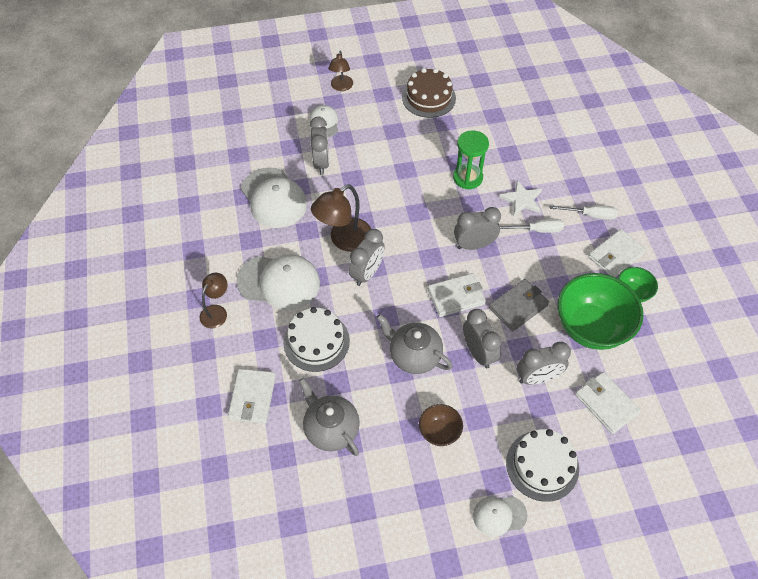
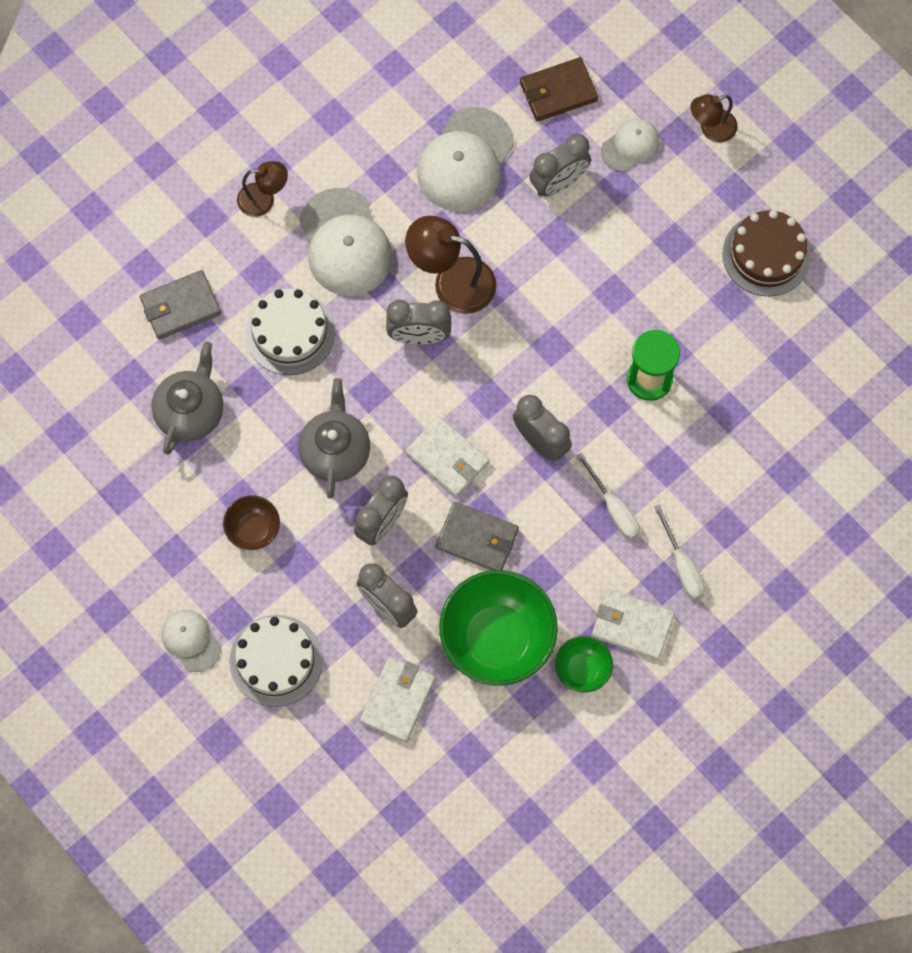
camera: 60 degrees right, 15 degrees up
white wallet [228,369,276,423] -> grey wallet [140,270,221,340]
white star [499,180,542,216] -> none
none -> brown wallet [520,57,598,122]

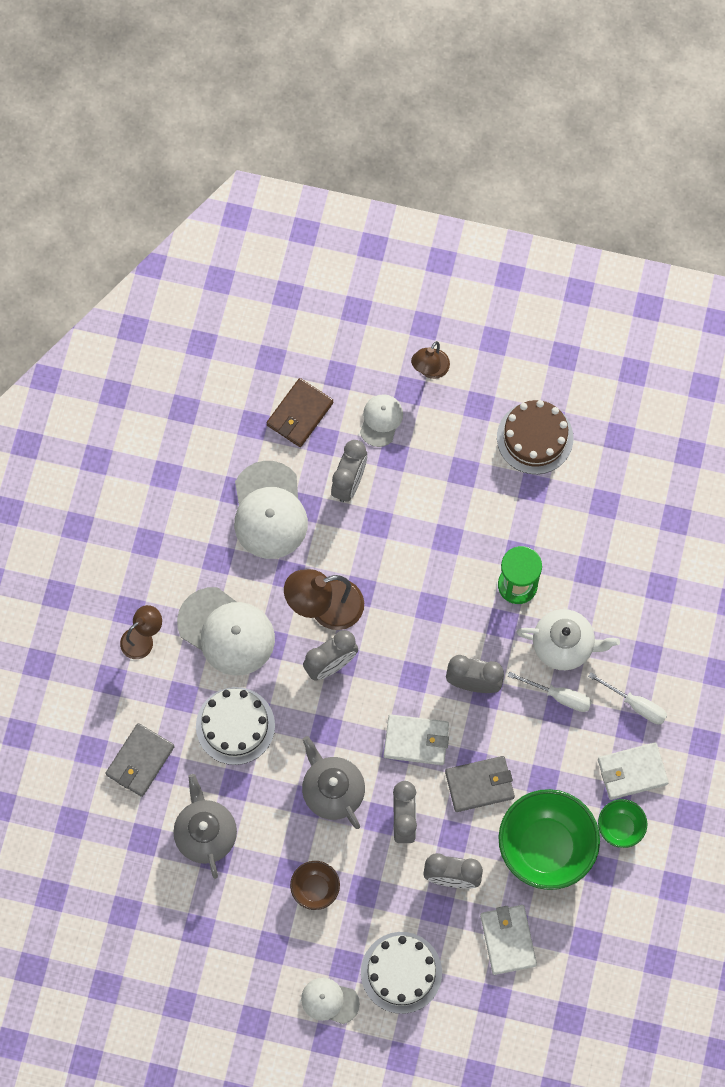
camera: 35 degrees left, 0 degrees up
none -> white teapot [517,609,620,670]

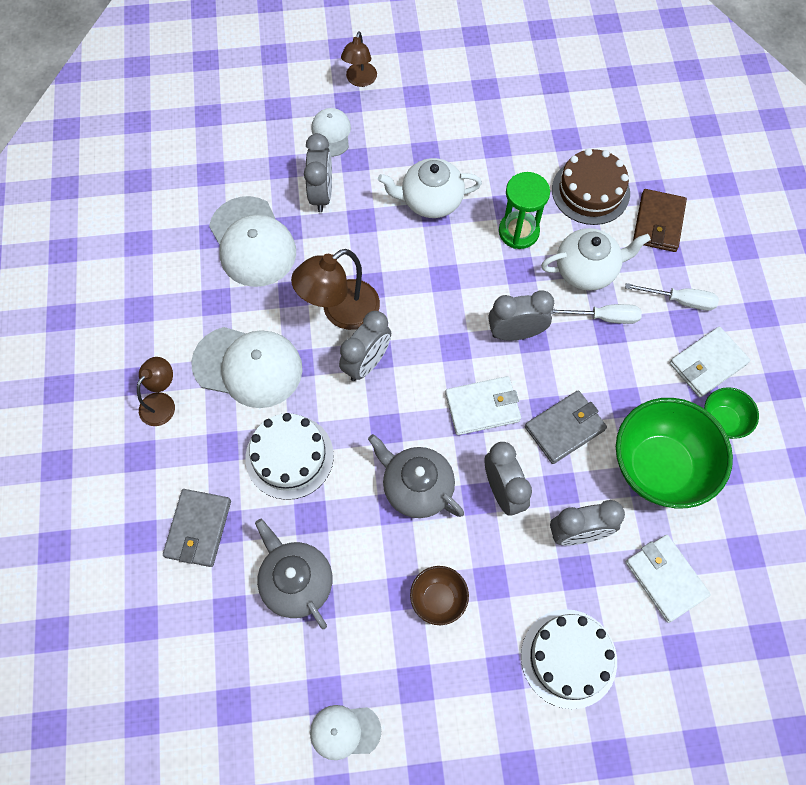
camera: 20 degrees left, 5 degrees down
brown wallet [266,378,333,447] -> brown wallet moved to [633,189,687,252]
white cap [301,978,360,1024] -> white cap moved to [310,705,382,760]
brown cake [497,400,573,474] -> brown cake moved to [552,148,630,225]
none -> white teapot [378,158,482,218]

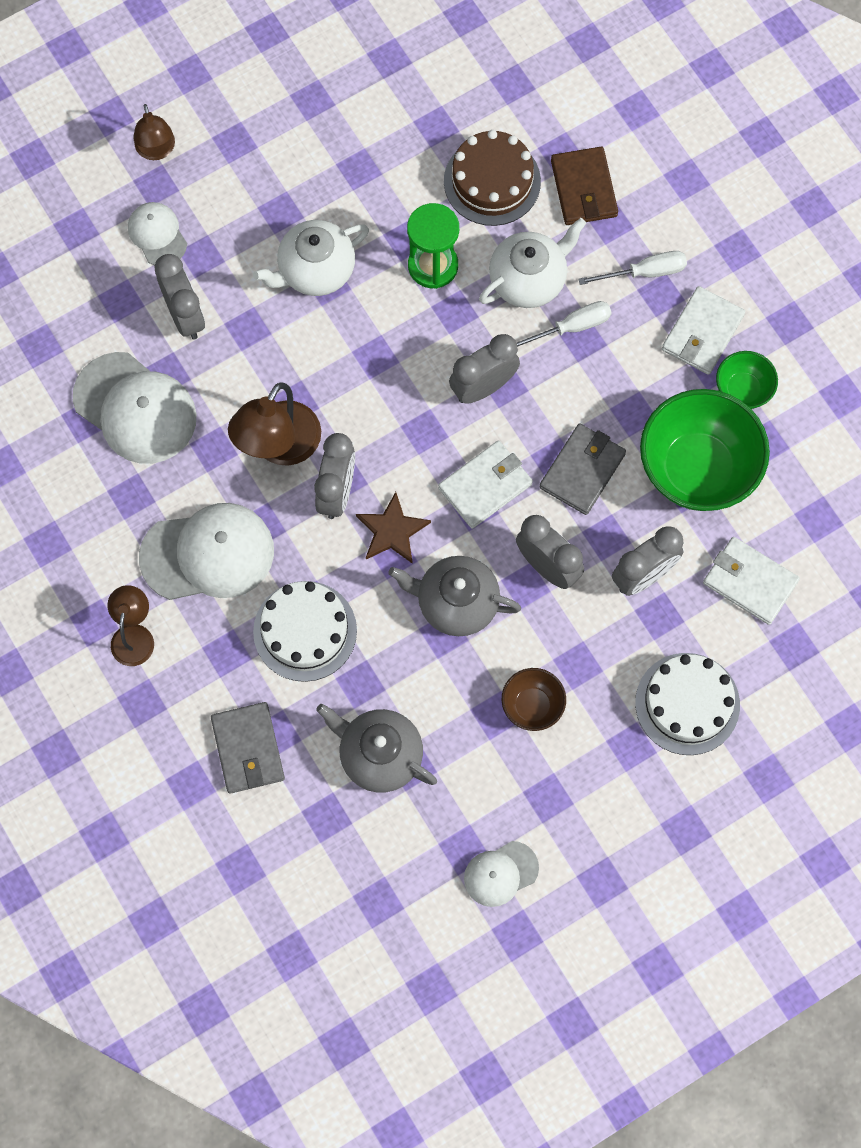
camera: 25 degrees left, 5 degrees up
none -> brown star [356,492,431,564]

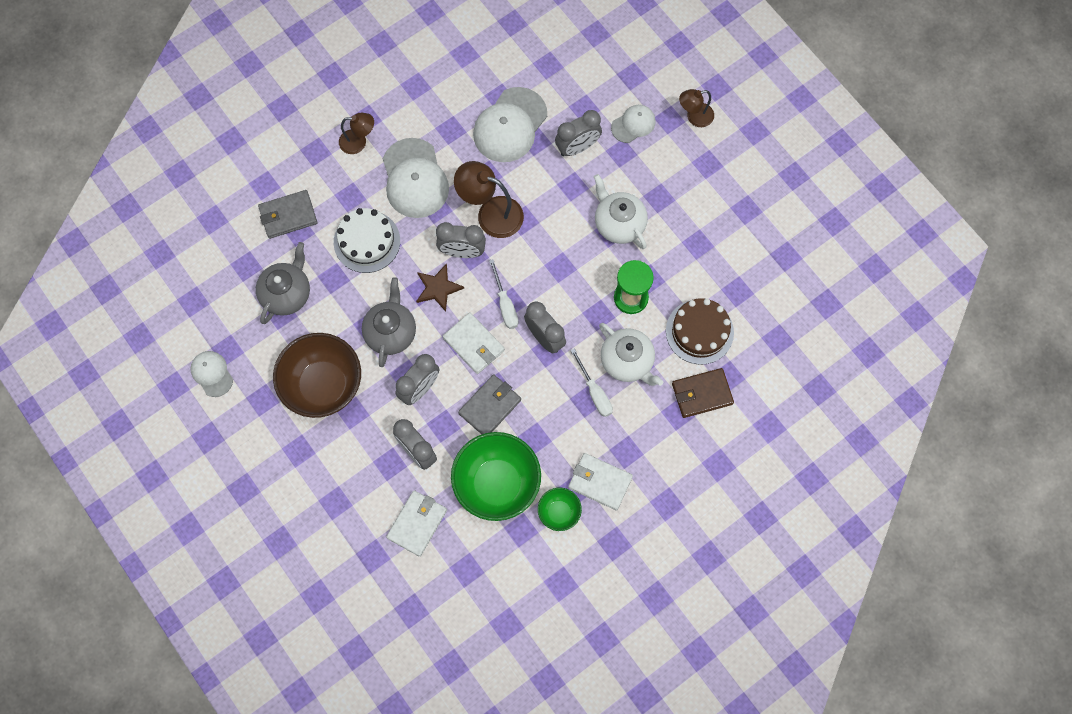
camera: 85 degrees right, 0 degrees up
brown bowl [502,668,566,731] -> brown bowl [273,333,361,418], size x2.03
grey wallet [539,423,626,515] -> grey wallet turned 75 degrees counterclockwise [458,374,521,435]
white screwdriver [578,251,687,285] -> white screwdriver moved to [489,259,519,329]
white cake [635,653,740,755] -> none

